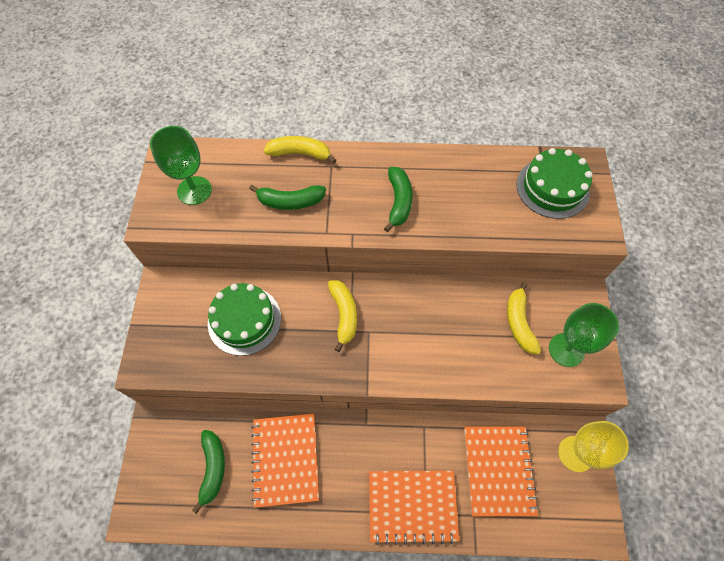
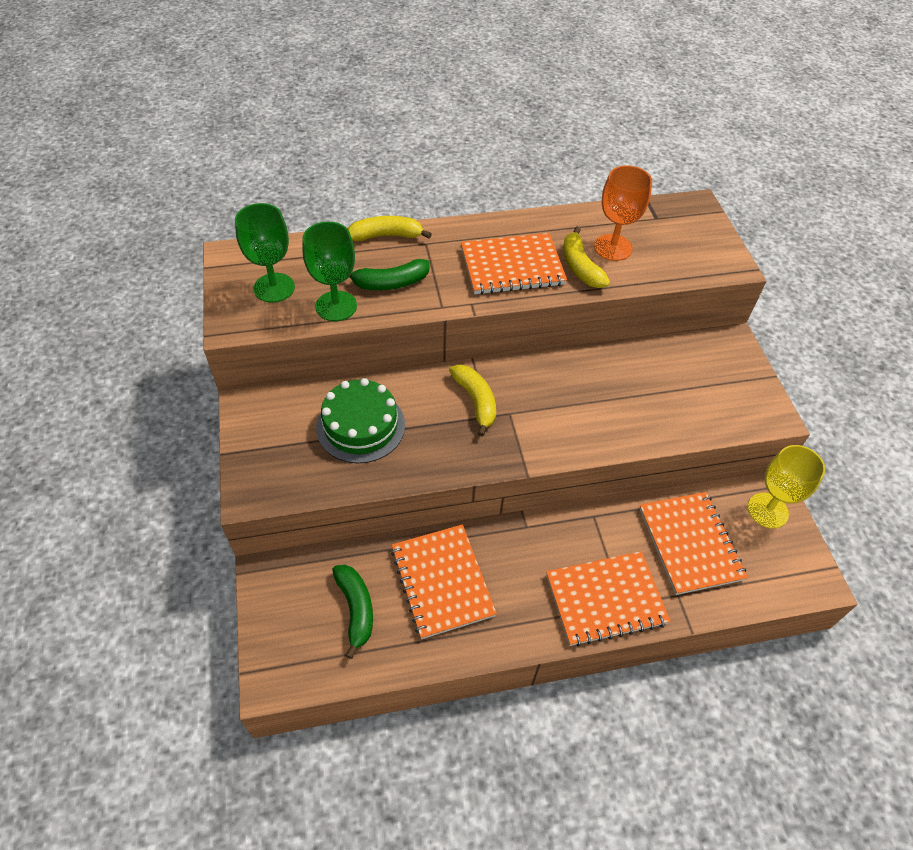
camera: 15 degrees left, 10 degrees down
green banana [384,167,413,232] -> orange notebook [461,233,567,295]
yellow banana [507,282,541,354] -> yellow banana moved to [563,226,610,288]
green cake [516,148,593,219] -> none
green goblet [549,303,619,367] -> green goblet moved to [302,222,357,321]
none -> orange goblet [594,165,652,261]

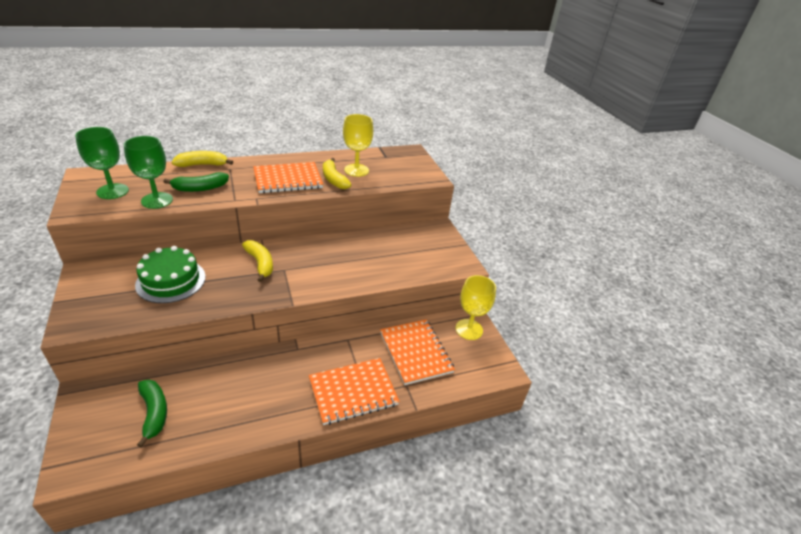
camera: 10 degrees left, 15 degrees down
orange notebook [391,524,497,639] -> none
orange goblet [594,165,652,261] -> yellow goblet [343,114,373,177]

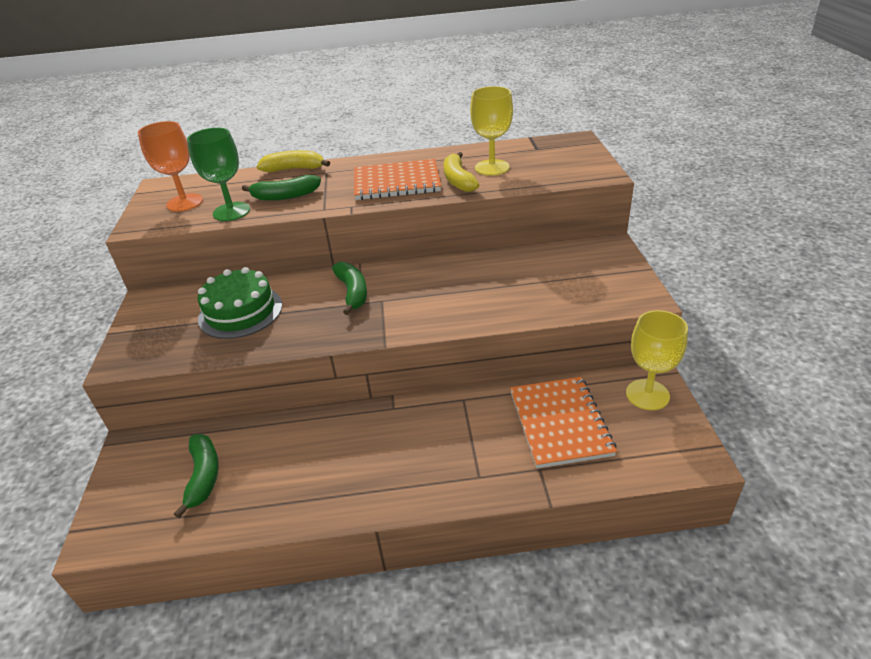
camera: 20 degrees right, 0 degrees up
green goblet [75,127,129,199] -> orange goblet [138,121,203,212]
yellow banana [242,240,273,282] -> green banana [332,262,367,315]
orange notebook [309,358,400,425] -> none

